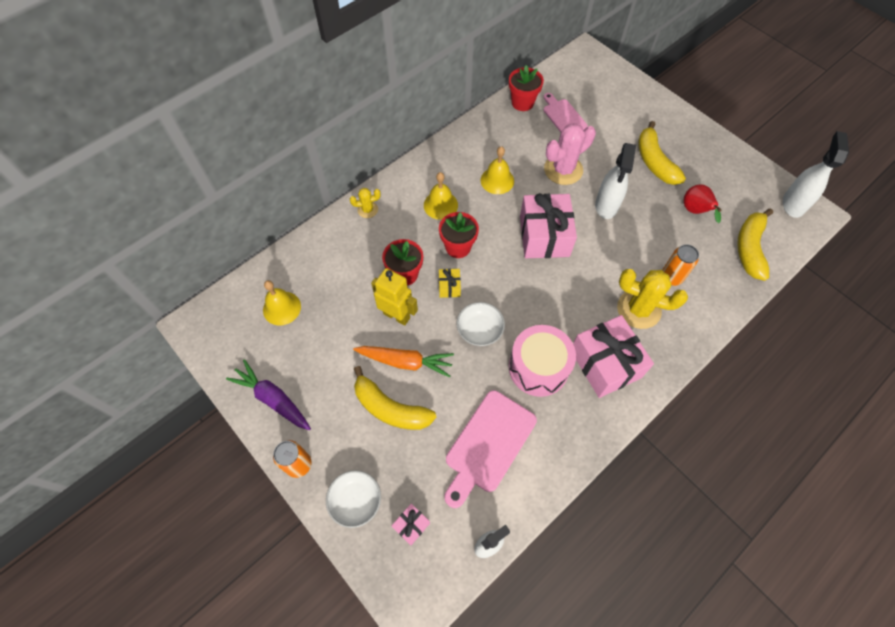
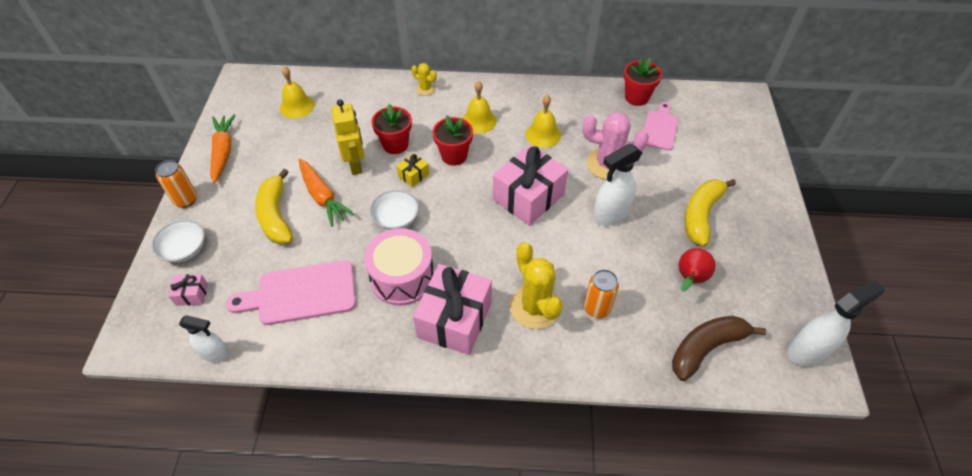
camera: 45 degrees right, 10 degrees down
purple carrot [226,359,311,430] -> orange carrot [210,114,236,183]
yellow banana [737,208,773,281] -> brown banana [672,316,766,381]

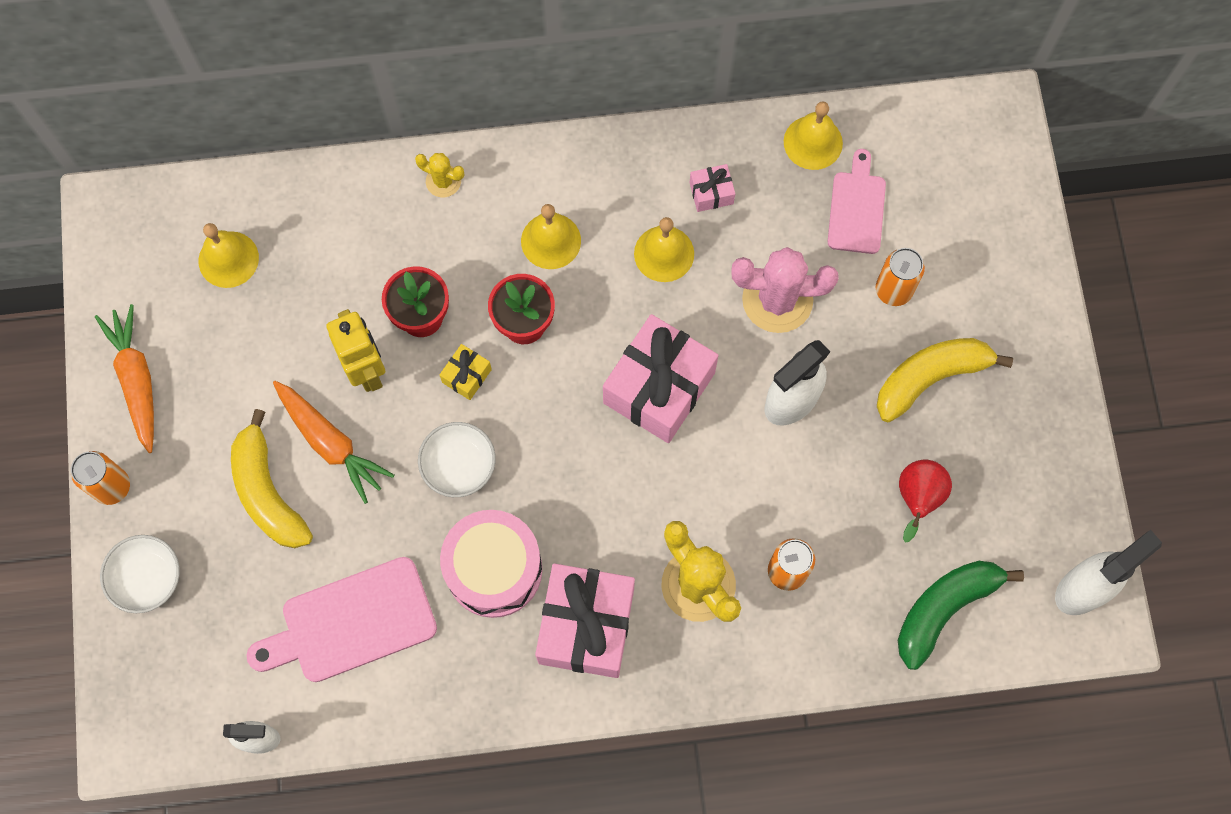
camera: 10 degrees left, 20 degrees up
pink gift [168,274,208,306] -> pink gift moved to [689,164,735,212]
red flower pot [624,58,662,106] -> yellow bell [784,102,843,170]
brown banana [672,316,766,381] -> green banana [898,561,1024,670]
yellow banana [684,179,736,246] -> yellow banana turned 45 degrees clockwise [877,338,1013,422]
none -> orange can [876,248,925,306]

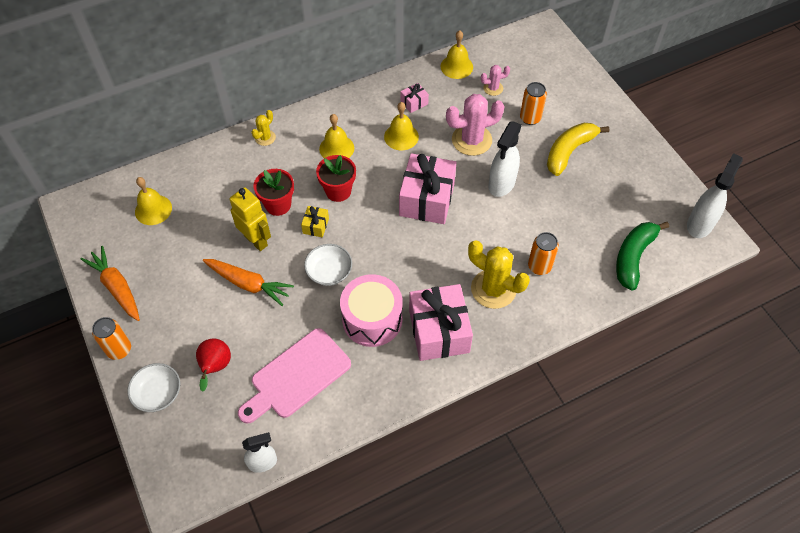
camera: 20 degrees left, 15 degrees down
yellow banana [231,409,313,548] -> none
yellow cactus [415,153,464,197] -> yellow cactus turned 60 degrees counterclockwise [252,110,276,146]
pink cutting board [828,149,886,254] -> pink cactus [481,65,510,96]
red pear [899,460,952,542] -> red pear moved to [196,339,231,392]

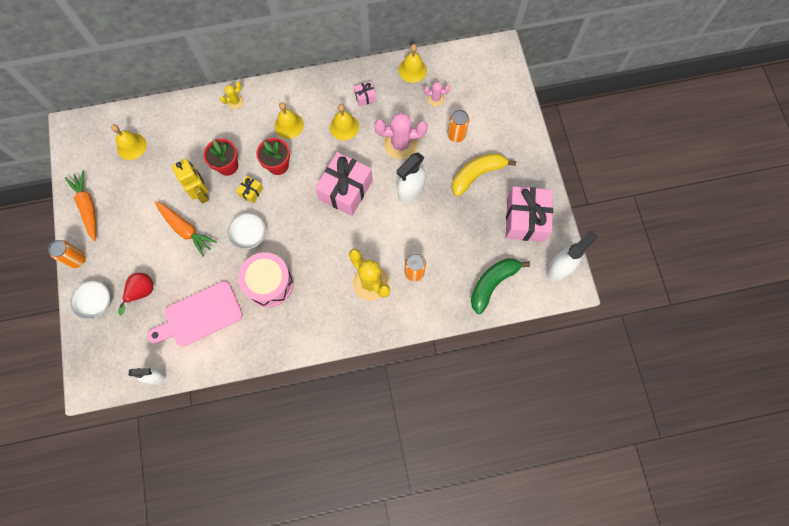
camera: 15 degrees right, 15 degrees up
pink gift [409,284,473,361] -> pink gift moved to [506,186,553,242]

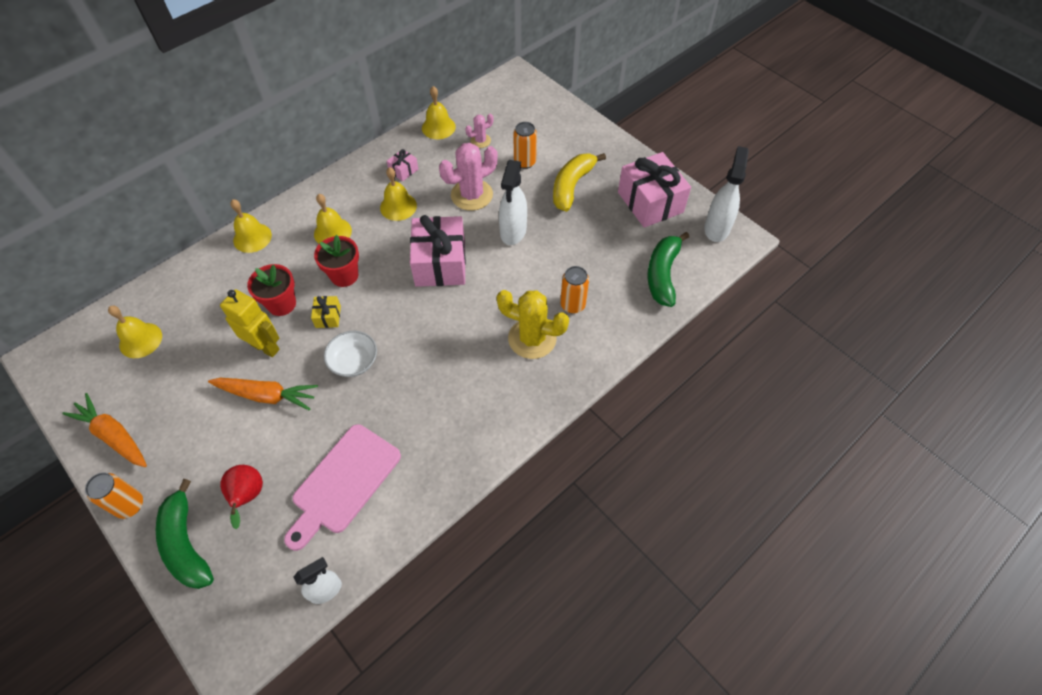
camera: 30 degrees left, 15 degrees down
white bowl [70,281,110,320] -> green banana [156,479,214,589]
yellow cactus [220,82,244,109] -> yellow bell [230,199,272,253]
pink drum [238,252,294,307] -> none

